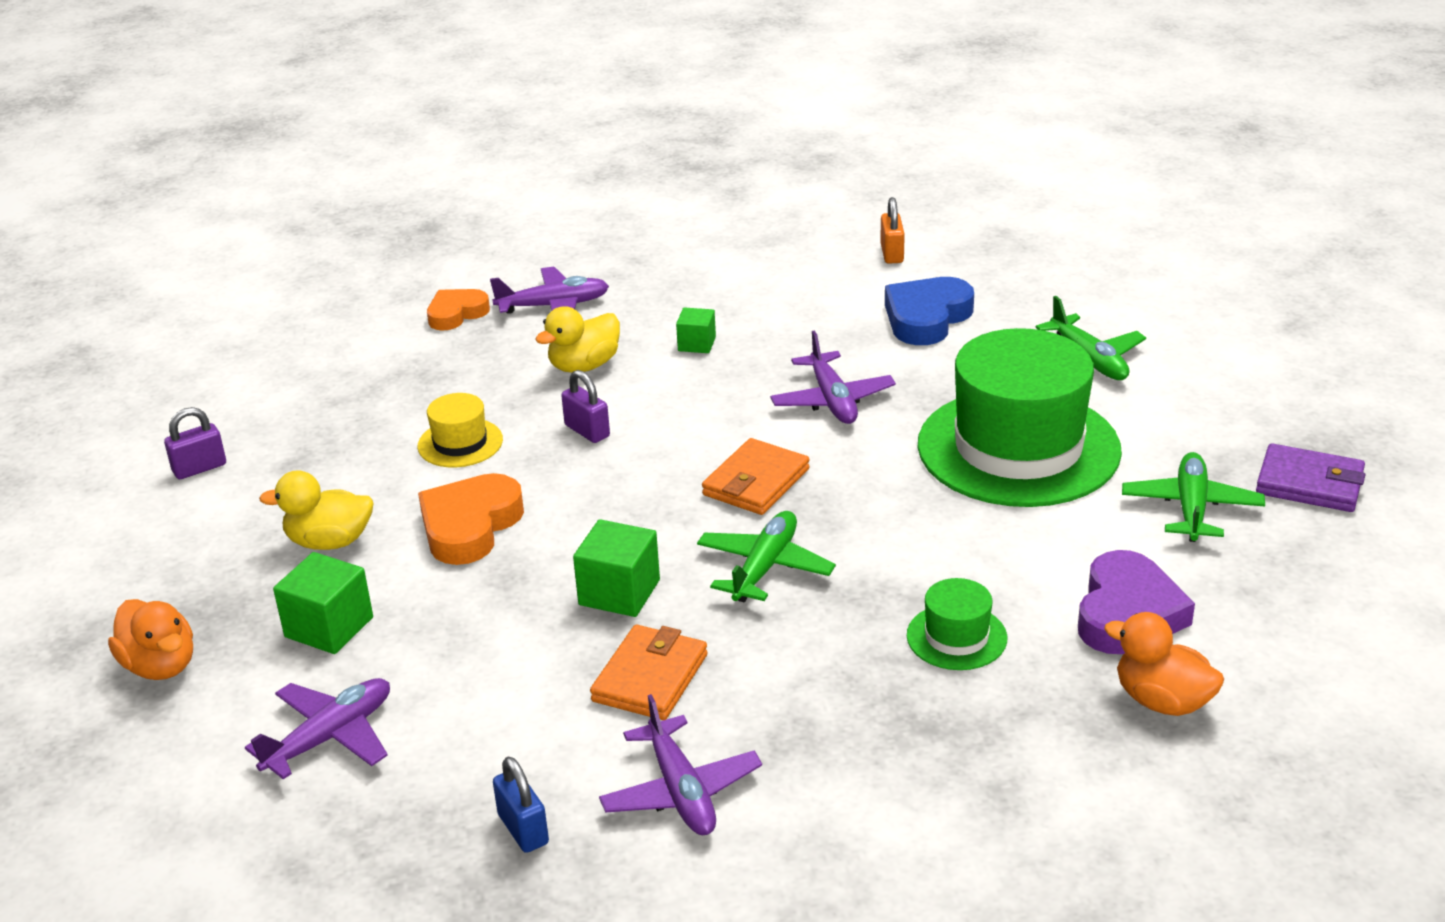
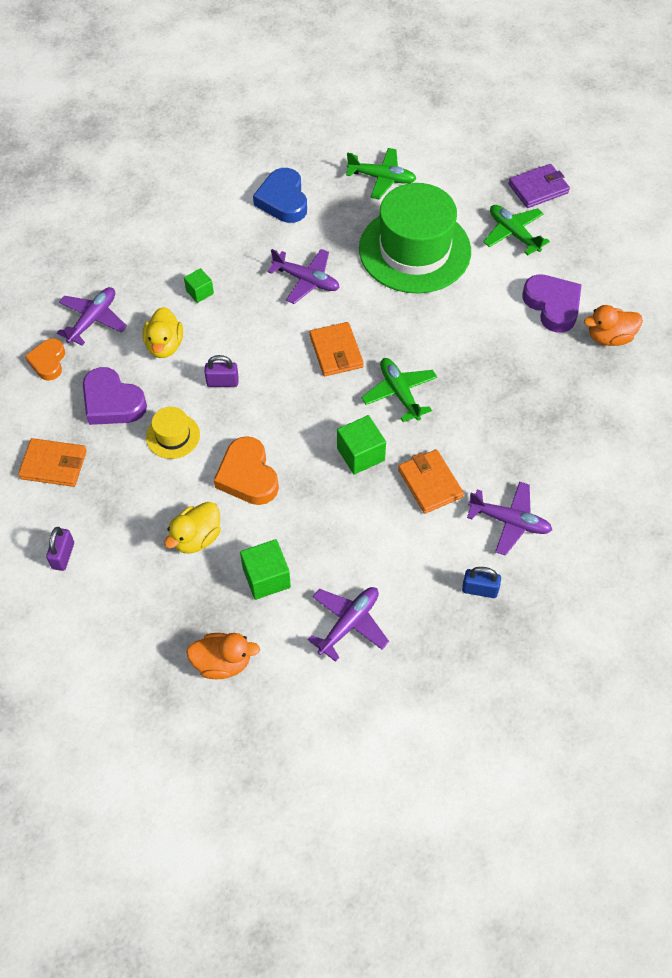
camera: 50 degrees left, 25 degrees up
purple plane [245,678,390,779] -> purple plane turned 45 degrees clockwise [308,587,389,662]
orange padlock [880,197,905,264] -> none
green hat [907,578,1007,670] -> none
none -> orange wallet [18,438,87,487]
none -> purple heart [83,367,147,425]

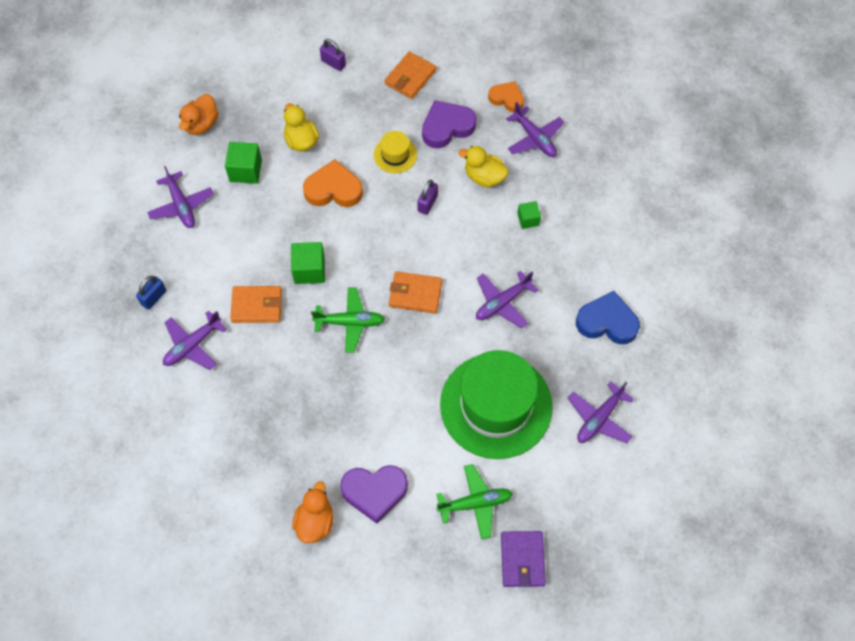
camera: 115 degrees right, 5 degrees up
green plane [346,148,416,199] -> purple plane [568,381,634,443]

